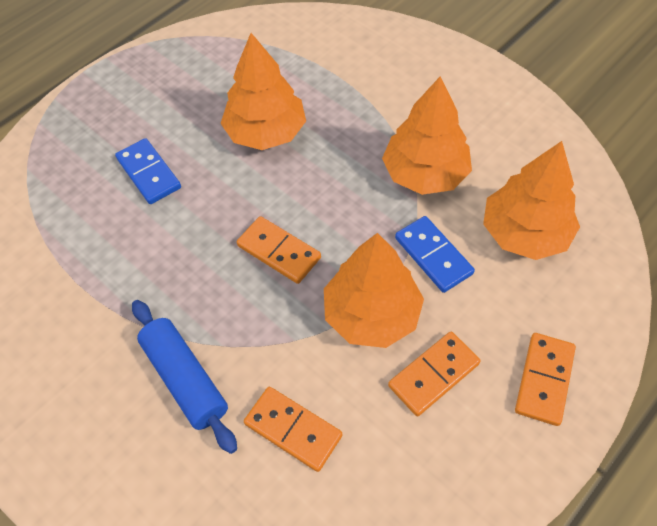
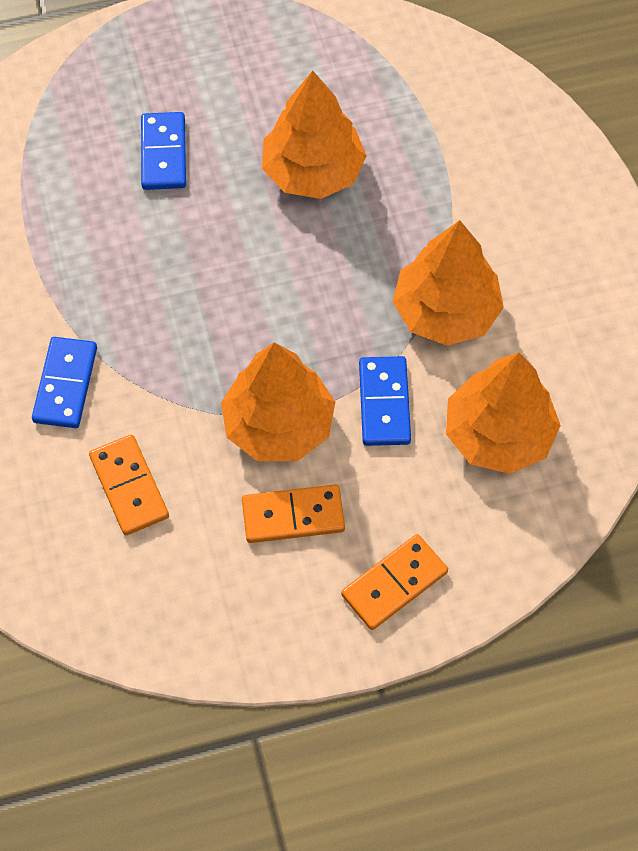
camera: 30 degrees right, 5 degrees up
blue rolling pin [132,300,237,454] -> blue domino [32,337,97,428]
orange domino [237,216,321,284] -> none

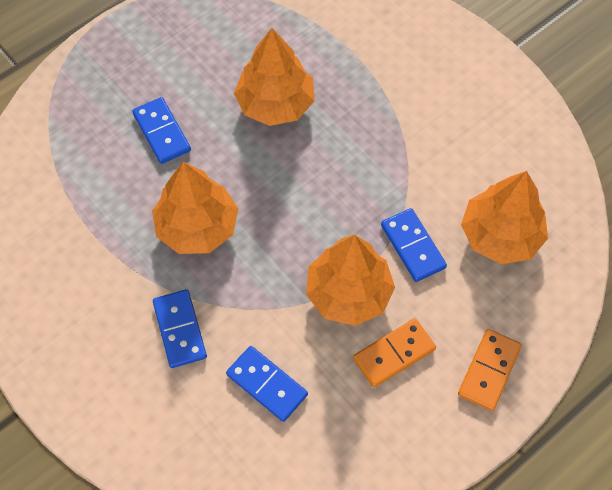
camera: 25 degrees left, 0 degrees up
orange domino [89,434,169,535] -> blue domino [226,346,308,422]
orange tree [393,220,504,346] -> orange tree moved to [152,162,238,254]

